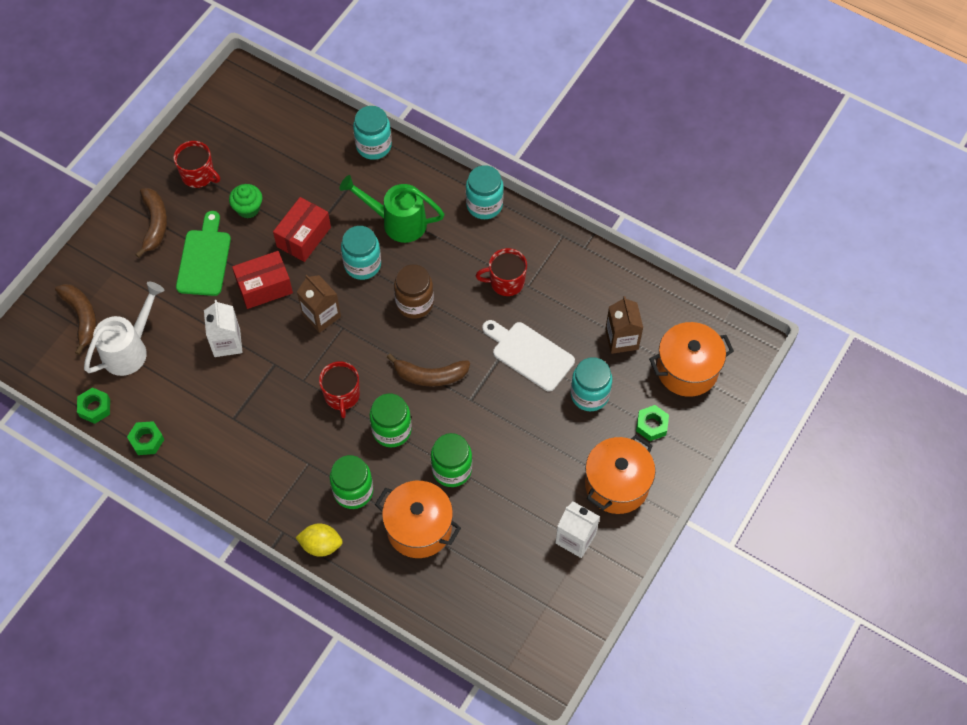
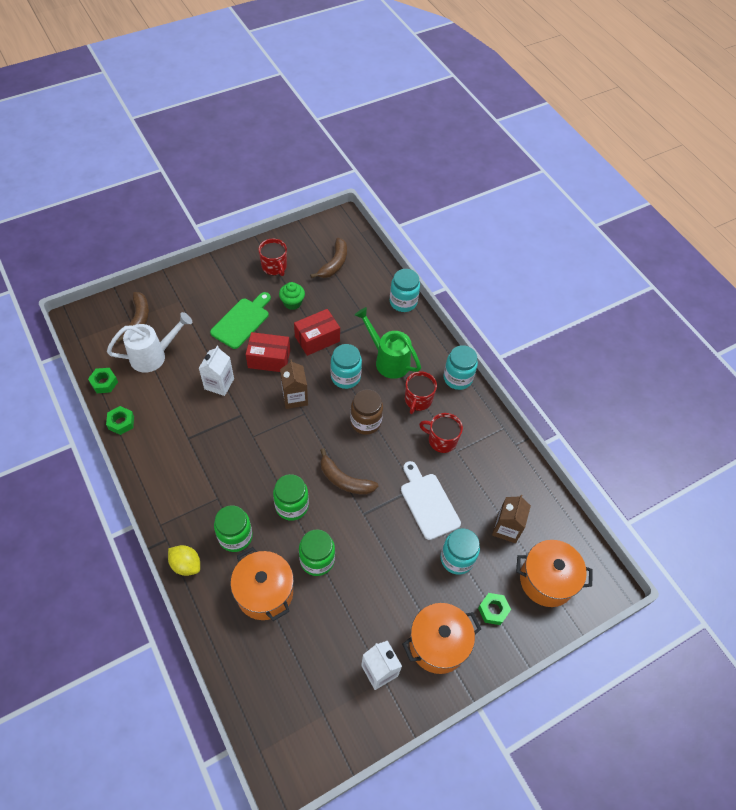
camera: 25 degrees right, 5 degrees down
brown banana [135,188,167,258] -> brown banana moved to [310,238,347,278]
red mug [319,361,360,418] -> red mug moved to [405,371,437,414]

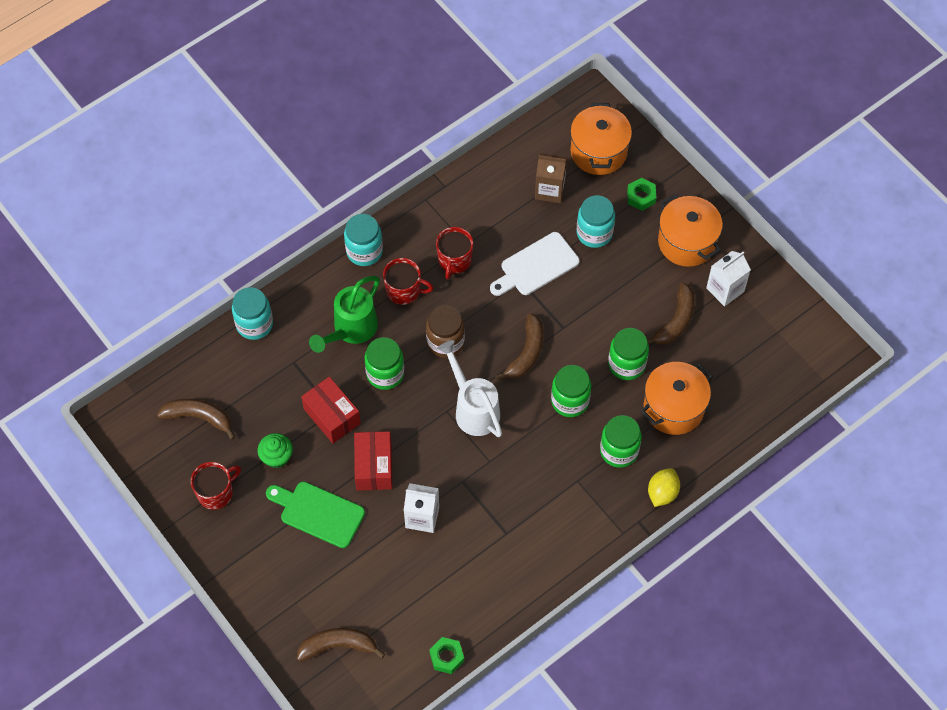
camera: 95 degrees left, 5 degrees up
green nut [106,406,134,435] -> none
white watering can [107,312,192,373] -> white watering can moved to [438,340,502,437]
brown carton [280,359,308,409] -> none
turquoise jar [331,344,362,389] -> green jar [365,337,404,390]
none -> brown banana [647,283,695,345]

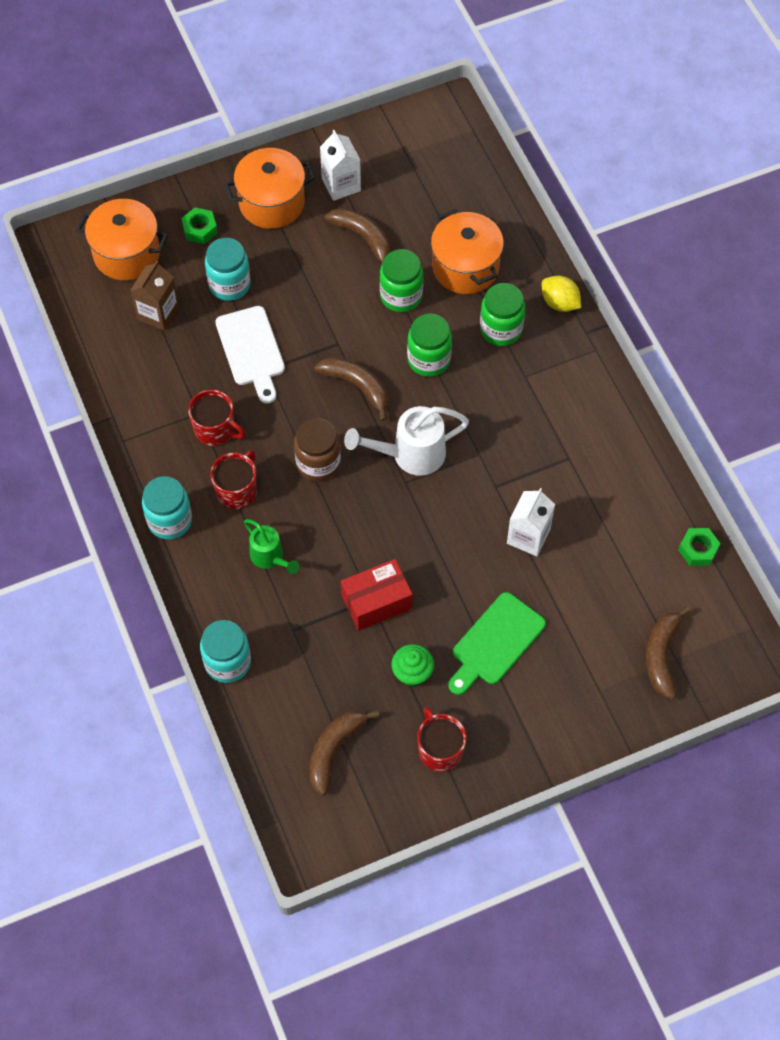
camera: 75 degrees left, 0 degrees up
green watering can [309,276,380,353] -> green watering can [244,519,299,574], size x0.63
red box [354,431,392,491] -> none
green jar [365,337,404,390] -> none

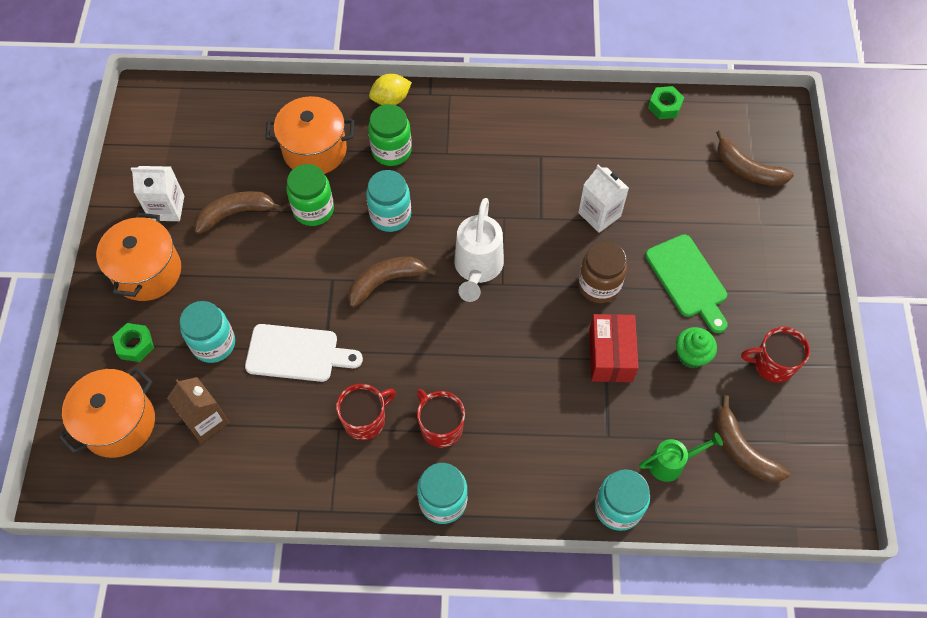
camera: 65 degrees left, 0 degrees up
green watering can [244,519,299,574] -> green watering can moved to [639,432,723,482]
brown jar [294,418,341,481] -> brown jar moved to [578,241,627,303]
green jar [407,314,452,377] -> turquoise jar [366,170,411,232]

